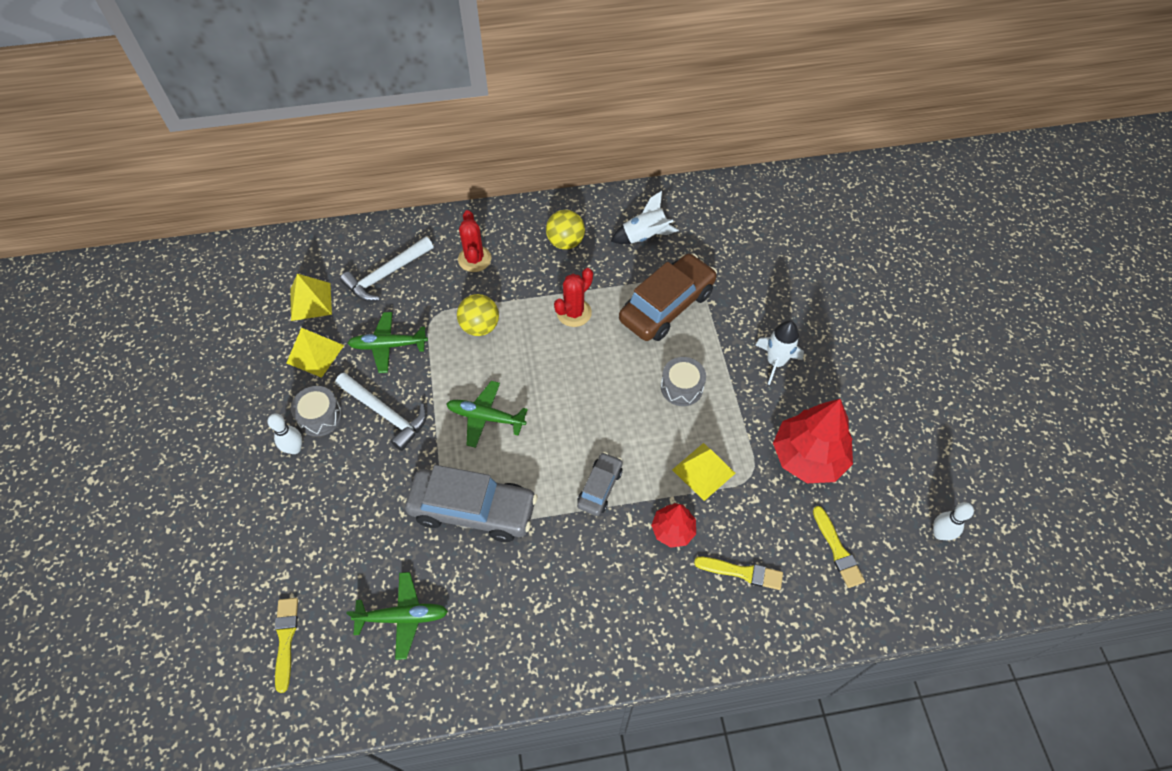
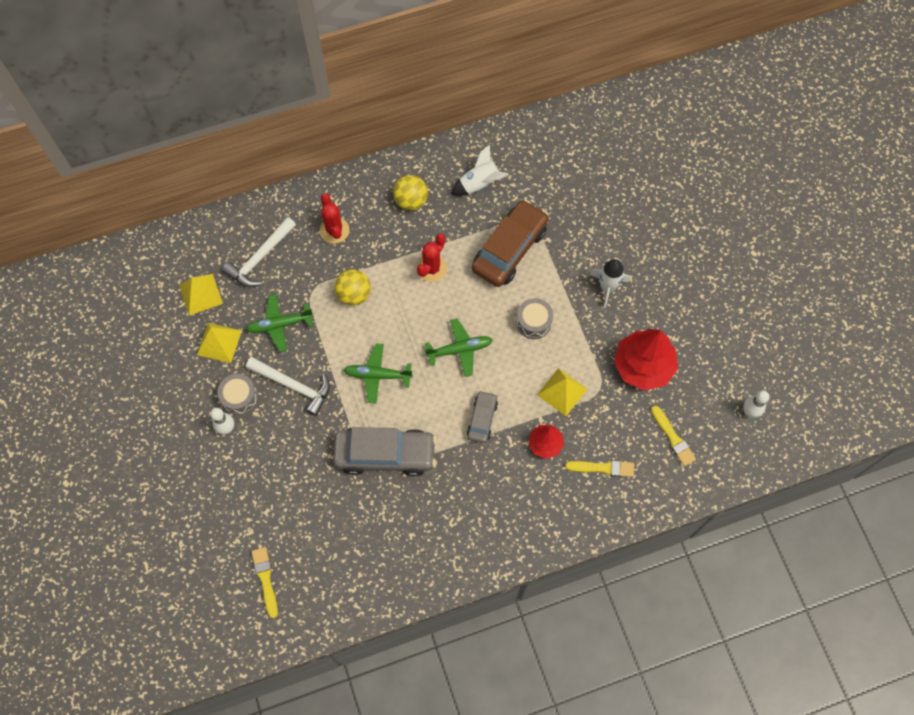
camera: 10 degrees left, 10 degrees up
green plane [347,572,448,660] -> green plane moved to [425,318,492,377]

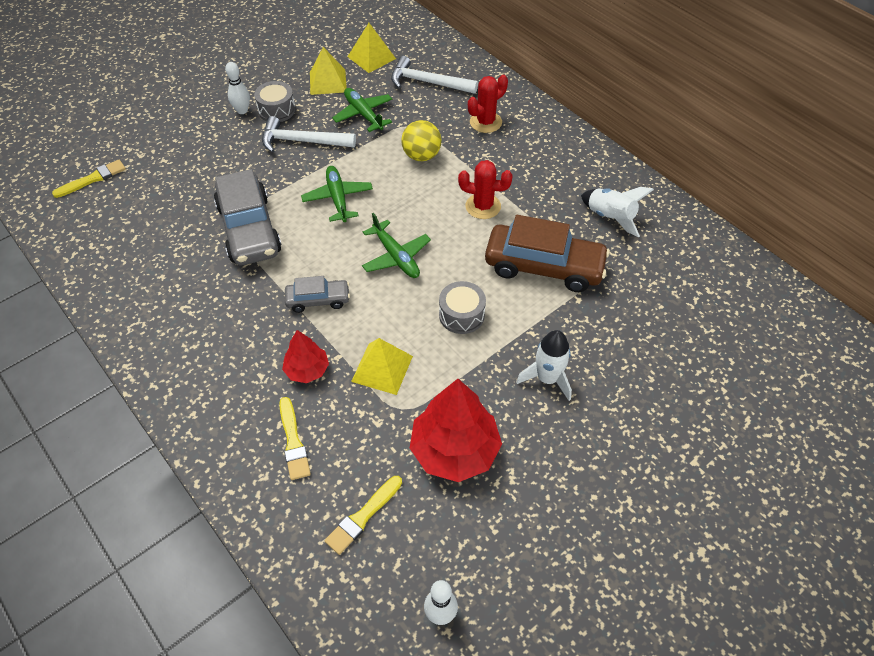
camera: 70 degrees right, 15 degrees down
white hammer [246,357,330,416] -> white hammer turned 90 degrees clockwise [262,116,356,153]
yellow ball [393,175,428,210] -> none

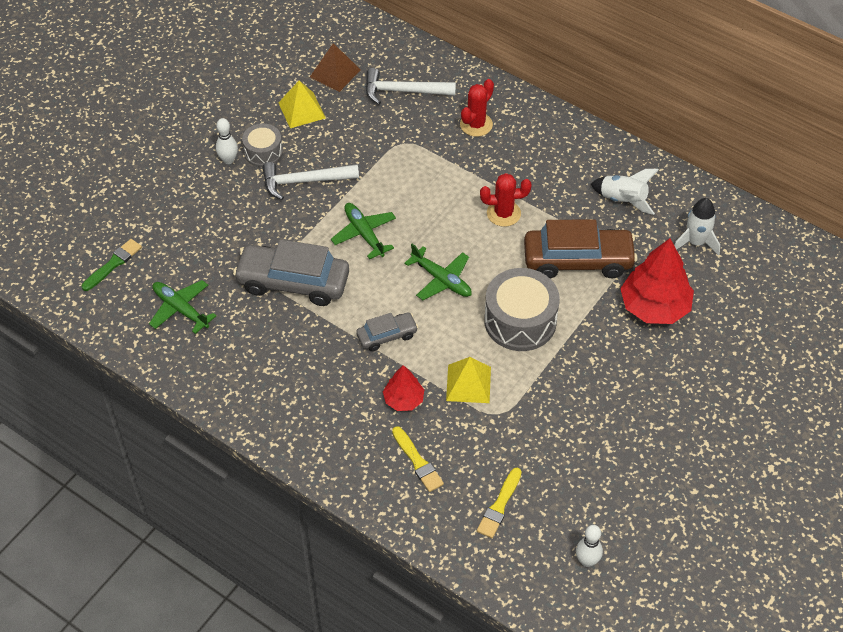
camera: 15 degrees left, 0 degrees up
yellow brush [52,160,126,198] -> green brush [81,239,142,291]
grey car [214,169,282,265] -> grey car turned 135 degrees clockwise [233,239,349,306]
green plane [332,88,392,132] -> green plane moved to [149,280,216,334]
yellow pyramid [347,23,396,73] -> brown pyramid [310,43,360,92]
yellow ball [401,120,441,161] -> none
red tree [410,379,502,482] -> red tree moved to [620,238,694,324]
grey drum [439,281,486,334] -> grey drum [484,268,560,351], size x1.72
white rocket [516,330,572,401] -> white rocket moved to [674,198,720,255]

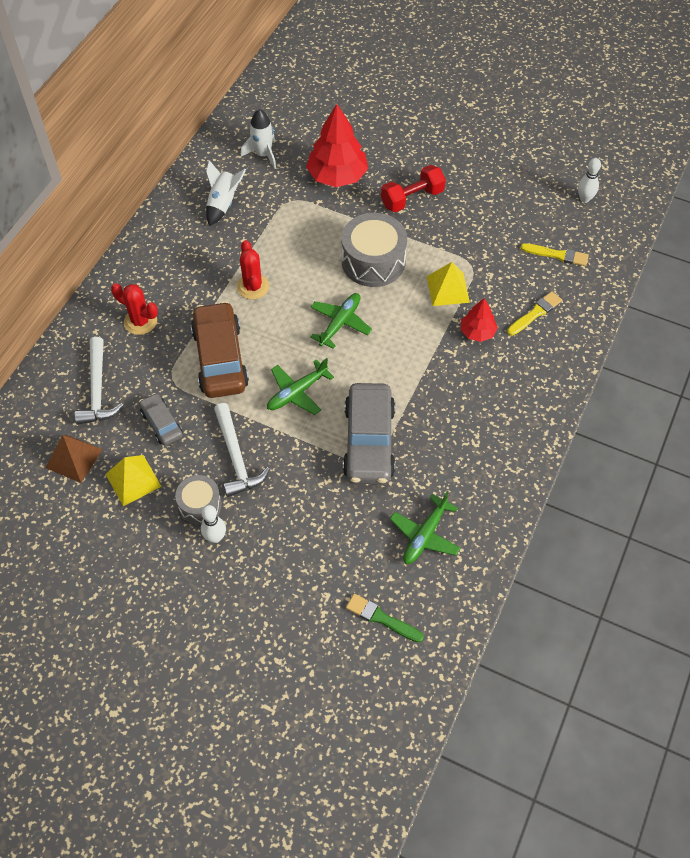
camera: 100 degrees left, 5 degrees up
grey car [356,313,418,351] -> grey car moved to [139,393,183,446]
brown car [524,219,638,279] -> brown car moved to [191,301,249,398]
none -> red dumbbell [381,165,446,212]

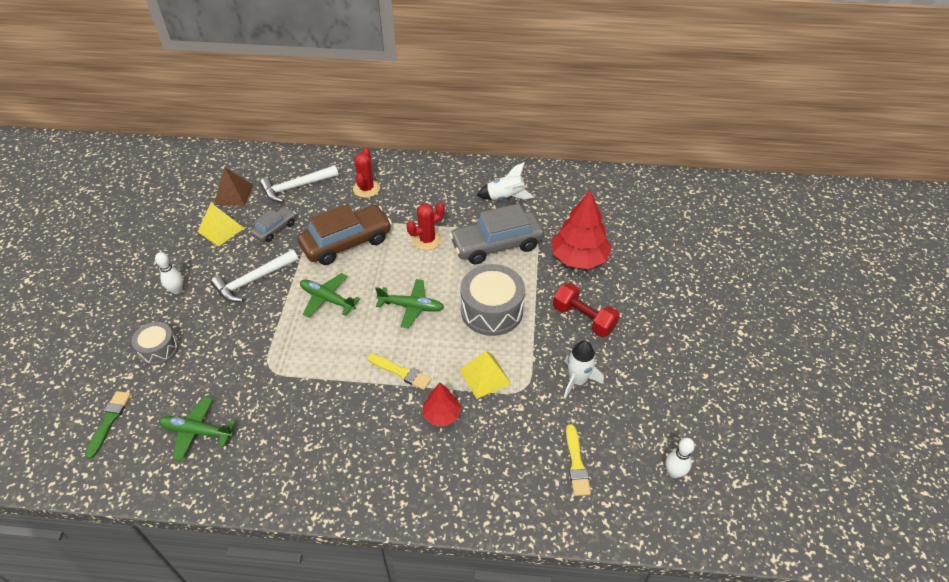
camera: 70 degrees right, 10 degrees down
grey drum [175,475,222,525] -> grey drum moved to [132,322,179,365]
white rocket [241,109,276,169] -> white rocket moved to [564,340,604,399]
grey car [343,383,395,484] -> grey car moved to [449,204,544,264]
yellow brush [507,291,562,336] -> yellow brush moved to [368,354,432,390]

